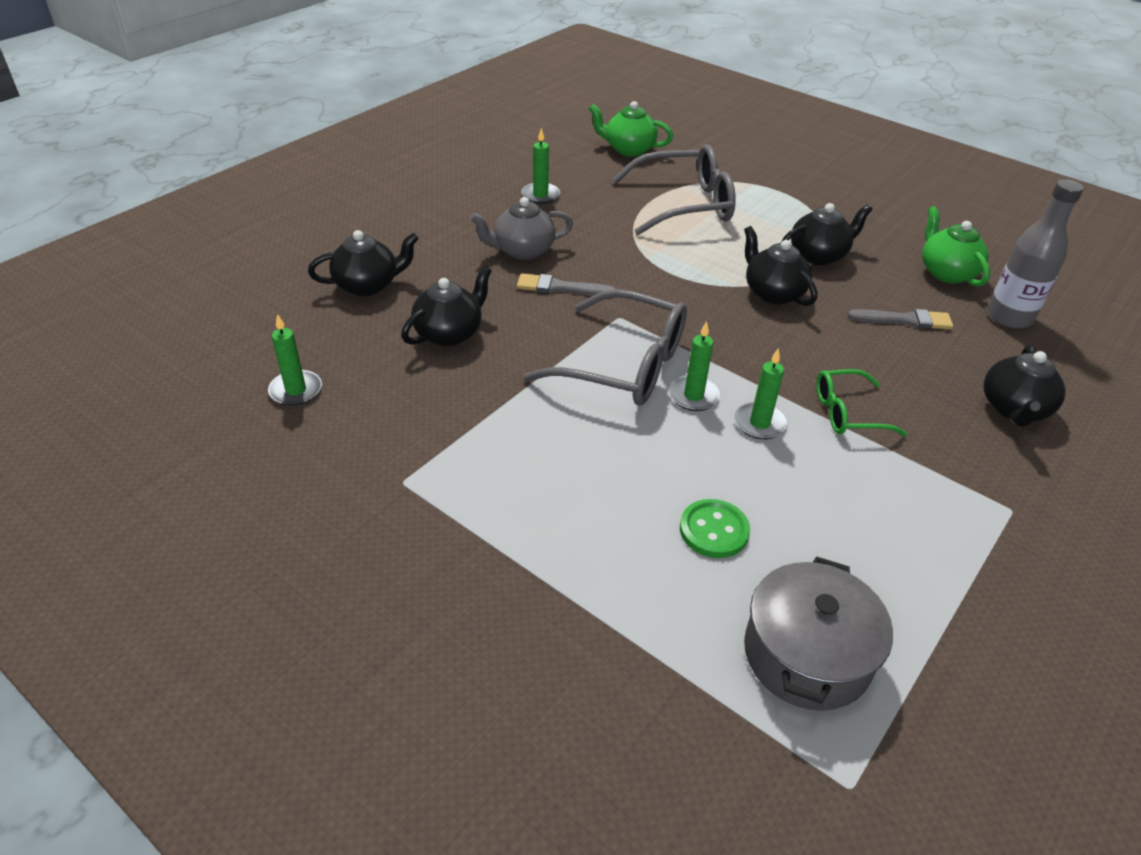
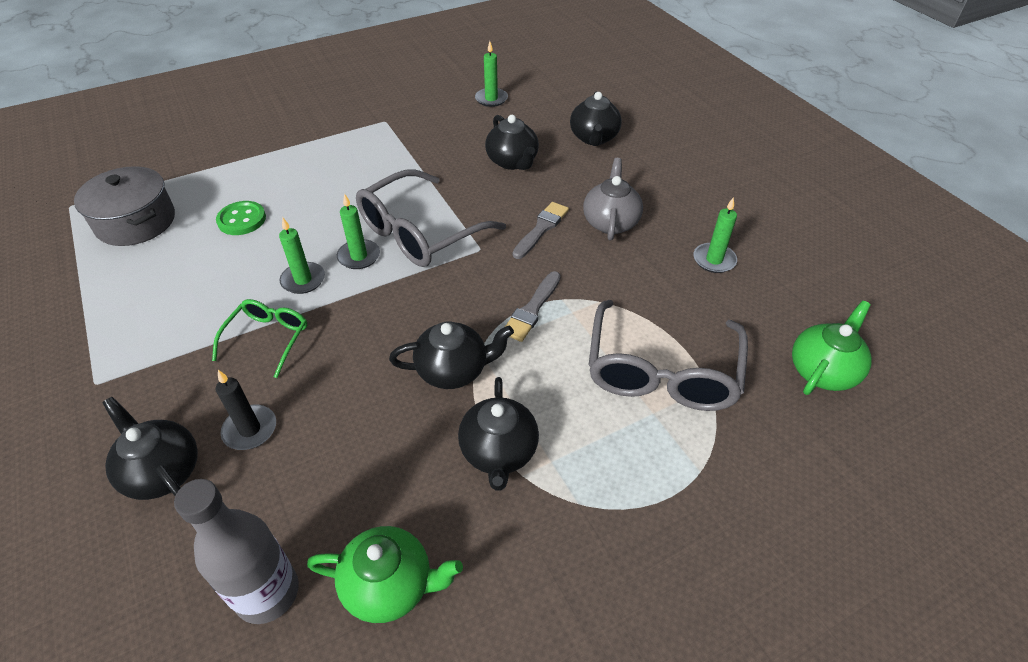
camera: 115 degrees right, 5 degrees up
grey brush [848,309,953,329] -> grey brush moved to [505,271,561,342]
none -> black candle [216,370,276,450]

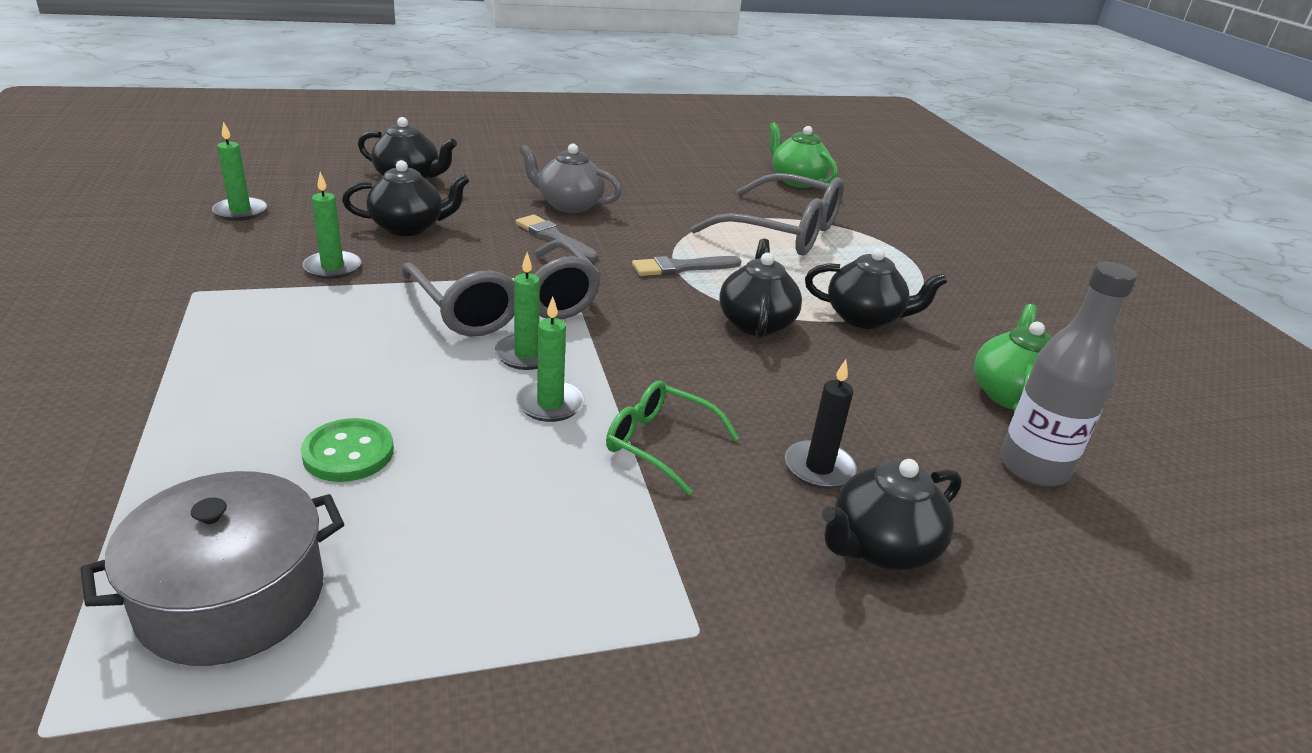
camera: 80 degrees left, 15 degrees down
grey brush [505,271,561,342] -> grey brush turned 120 degrees clockwise [632,256,741,276]
green candle [693,197,737,273] -> green candle moved to [302,172,361,279]

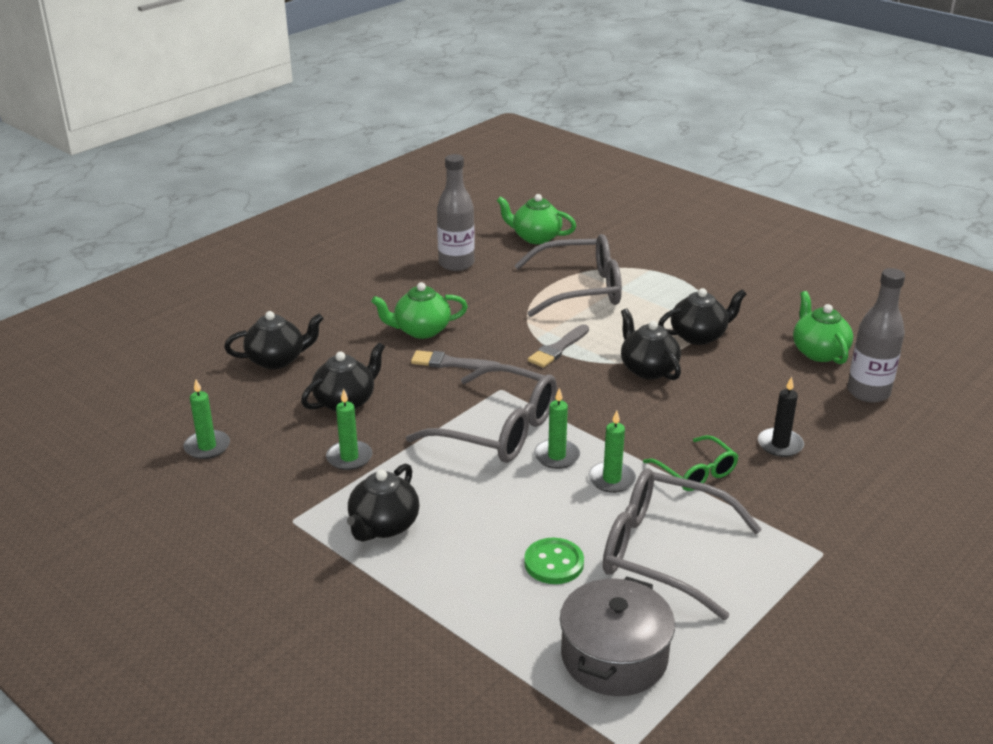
camera: 30 degrees left, 0 degrees up
grey teapot [519,144,622,213] -> green teapot [371,282,468,339]
green glasses [606,381,739,495] -> green glasses turned 120 degrees counterclockwise [643,435,738,491]
black teapot [822,459,962,570] -> black teapot moved to [347,463,420,542]
none -> grey bottle [437,154,475,271]
none -> grey glasses [603,468,762,620]

